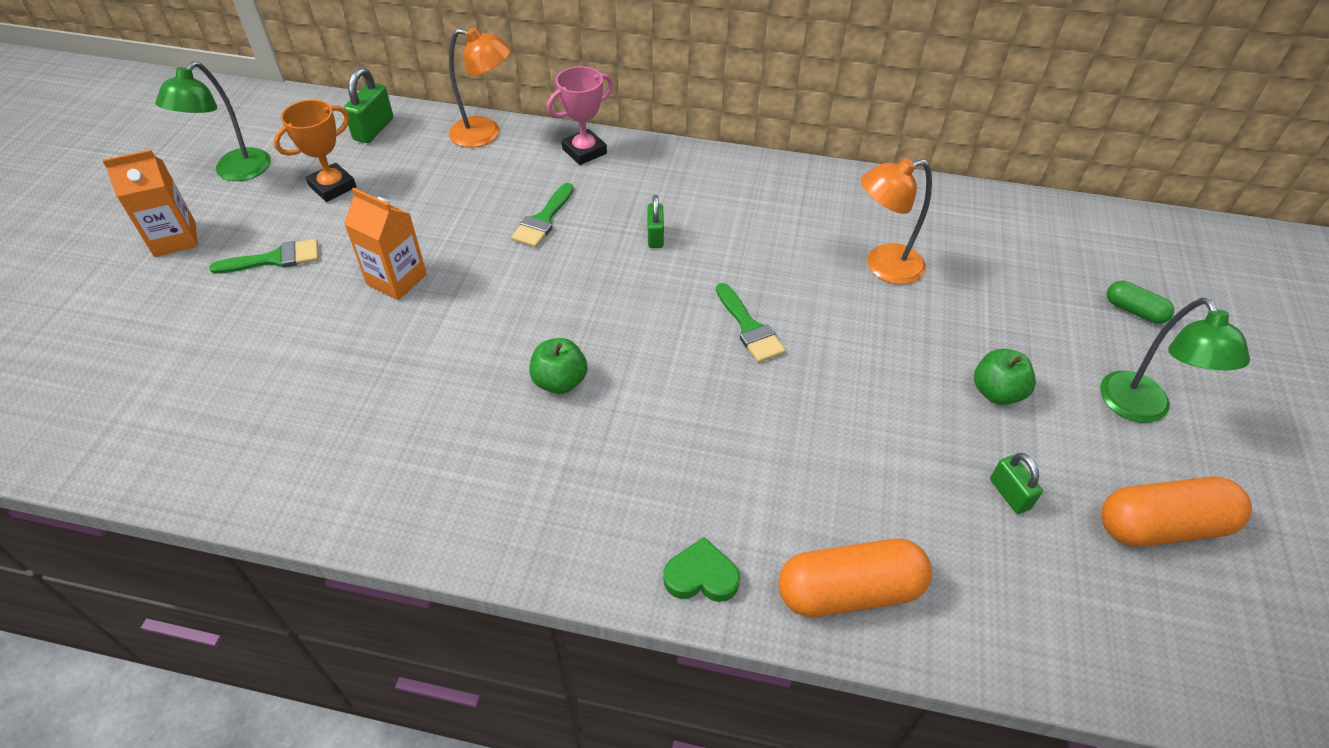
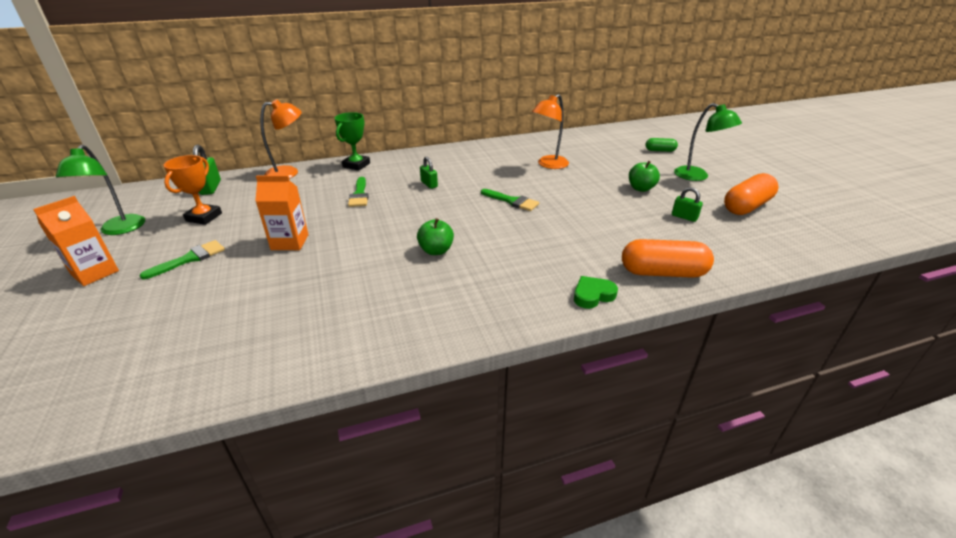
camera: 30 degrees left, 15 degrees down
pink trophy [547,66,613,165] -> green trophy [335,112,370,171]
orange capsule [778,539,932,617] -> orange capsule turned 45 degrees clockwise [622,239,714,278]

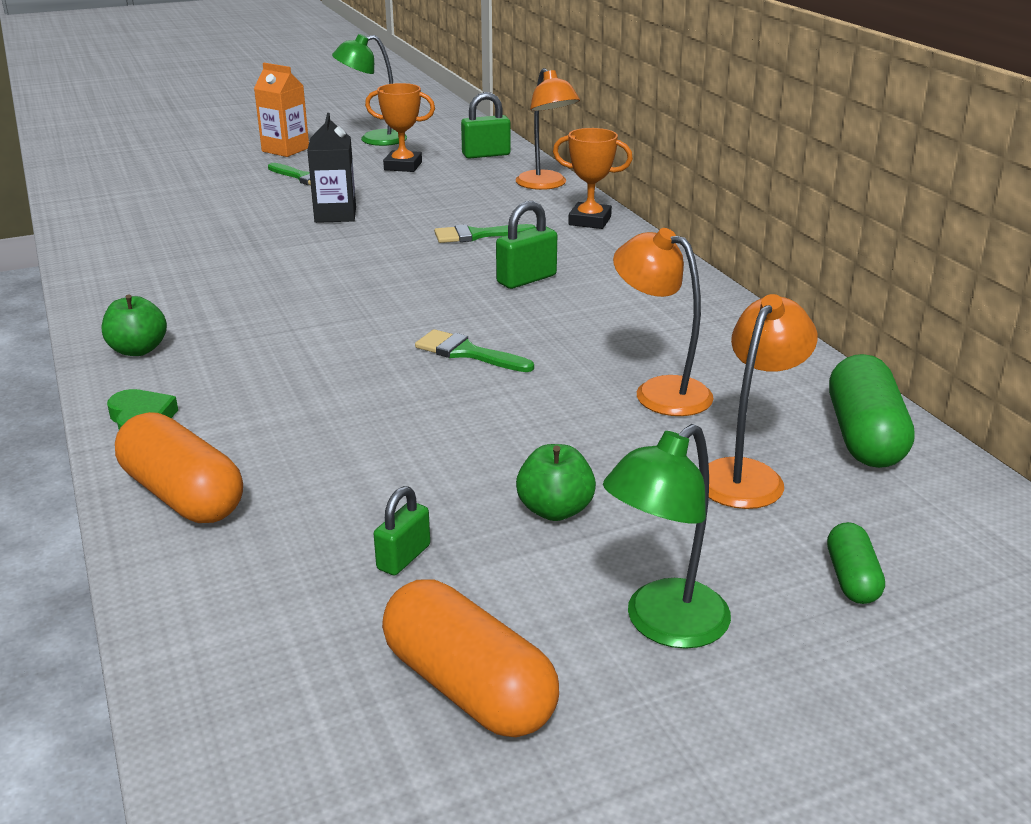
camera: 85 degrees right, 5 degrees down
orange carton [255,175,309,250] -> black carton [307,113,356,223]
green trophy [335,112,370,171] -> orange trophy [553,128,633,229]
green apple [417,218,454,255] -> green apple moved to [102,294,167,356]
green padlock [420,157,438,189] -> green padlock [496,201,557,289], size x1.51
green brush [481,189,539,211] -> green brush turned 90 degrees clockwise [415,329,534,372]
orange capsule [622,239,714,278] -> orange capsule turned 45 degrees counterclockwise [115,412,243,523]
none -> orange lamp [708,294,817,509]
none -> green capsule [829,354,915,468]

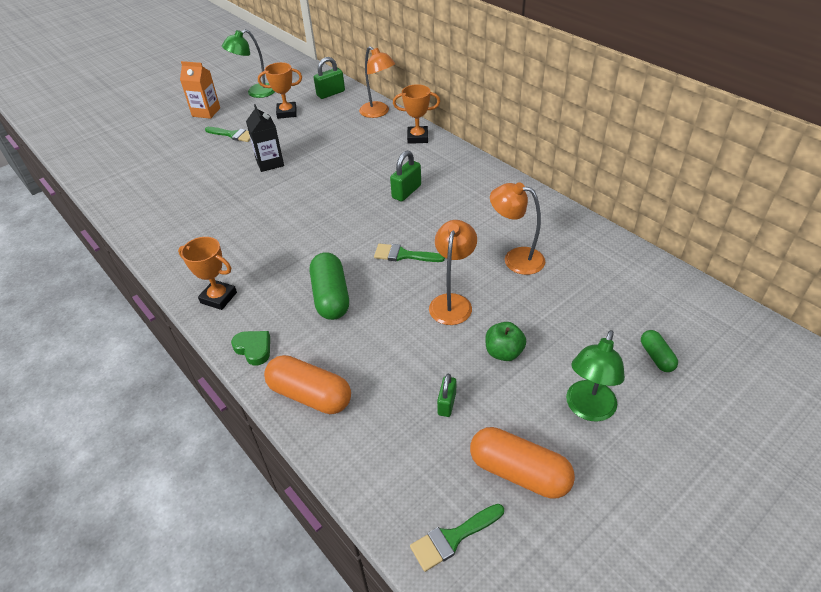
camera: 15 degrees left, 15 degrees up
green apple [102,294,167,356] -> orange trophy [178,237,237,310]
green brush [434,224,535,243] -> green brush moved to [410,504,504,572]
orange lamp [708,294,817,509] -> orange lamp moved to [429,220,477,325]
green capsule [829,354,915,468] -> green capsule moved to [310,252,349,320]

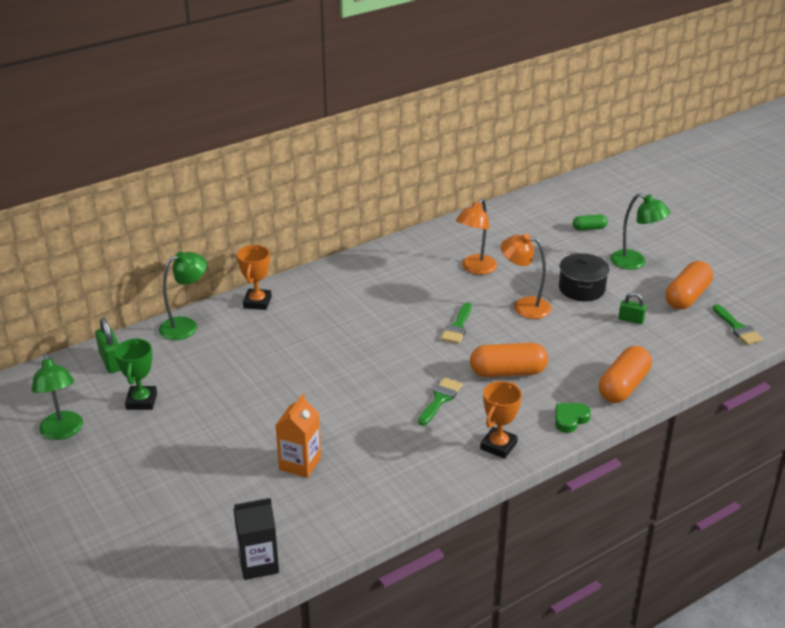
camera: 85 degrees left, 10 degrees down
orange carton [180,61,220,119] -> orange carton moved to [275,394,321,478]
green brush [205,127,251,142] -> green brush moved to [418,378,463,426]
black carton [246,104,284,172] -> black carton moved to [234,498,279,580]
orange trophy [258,62,302,119] -> green trophy [114,338,157,410]
green capsule [310,252,349,320] -> orange capsule [470,343,548,377]
orange lamp [359,46,395,118] -> green lamp [159,252,207,340]
green padlock [390,151,421,201] -> none
green apple [486,322,526,361] -> black pot [559,253,609,301]

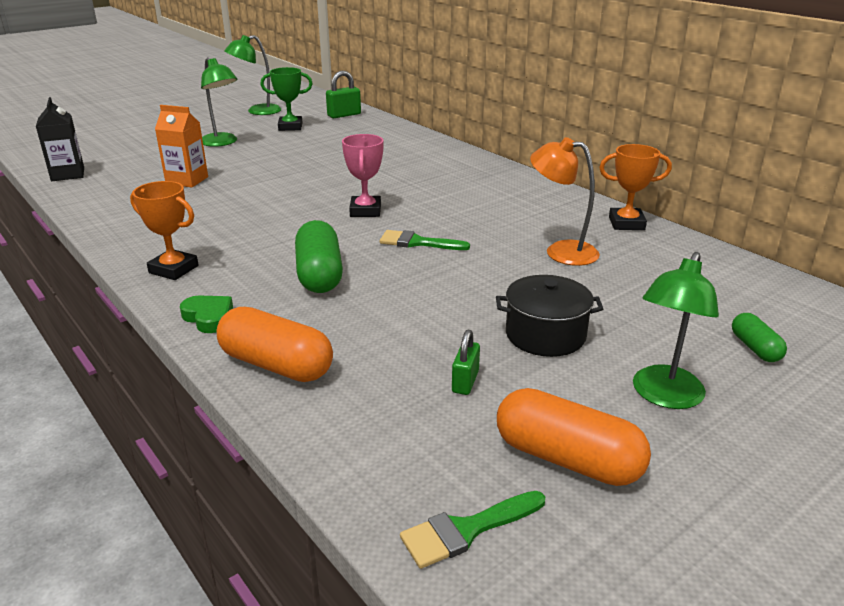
camera: 85 degrees right, 5 degrees down
green lamp [159,252,207,340] -> green lamp moved to [201,58,237,147]
orange trophy [237,245,272,310] -> orange trophy moved to [599,144,672,230]
green brush [418,378,463,426] -> none
orange capsule [470,343,548,377] -> green capsule [295,220,343,293]
orange lamp [501,234,551,319] -> none
none -> pink trophy [342,134,384,217]

